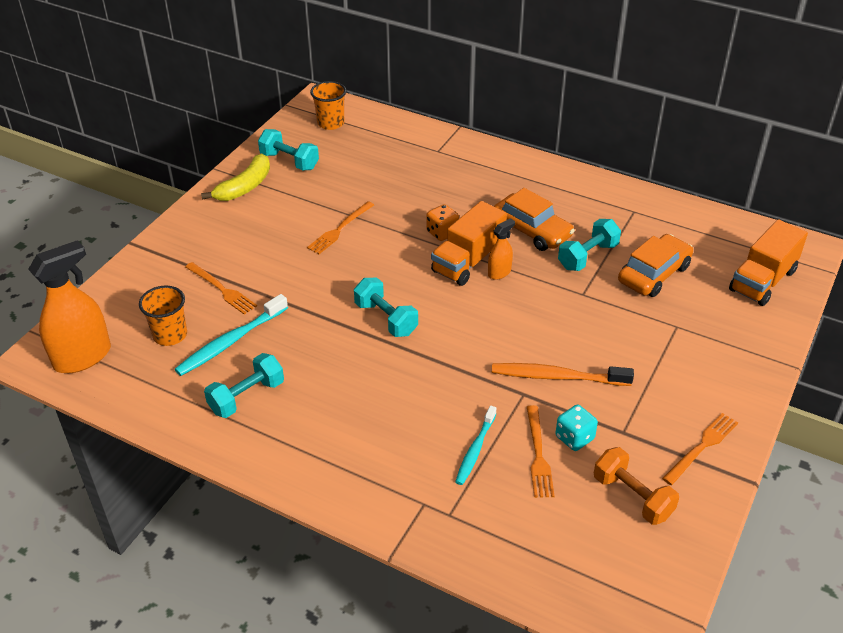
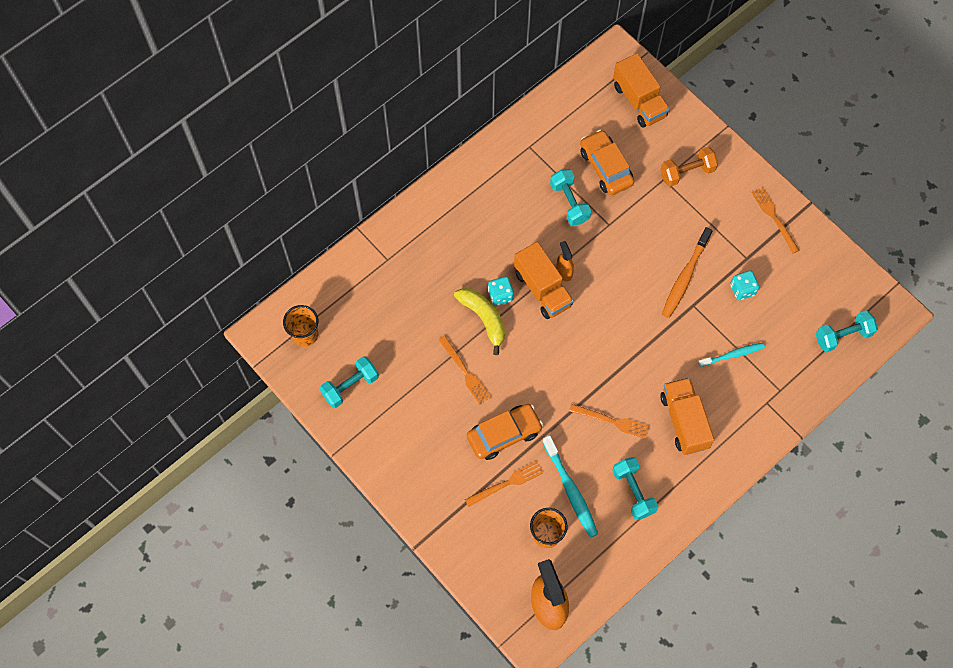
camera: 70 degrees left, 25 degrees up
yellow banana [201,154,270,201] -> yellow banana moved to [454,288,505,355]
turquoise dumbbell [354,278,418,337] -> turquoise dumbbell moved to [816,310,878,352]
orange dice [426,204,459,241] -> turquoise dice [488,276,514,306]
turquoise toothbrush [455,406,496,485] -> turquoise toothbrush turned 60 degrees counterclockwise [699,343,765,367]
orange car [494,188,575,251] -> orange car moved to [467,404,543,460]
orange fork [527,405,555,498] -> orange fork moved to [569,404,650,439]
orange dumbbell [594,447,679,525] -> orange dumbbell moved to [660,147,718,187]
none -> orange truck [660,377,714,455]

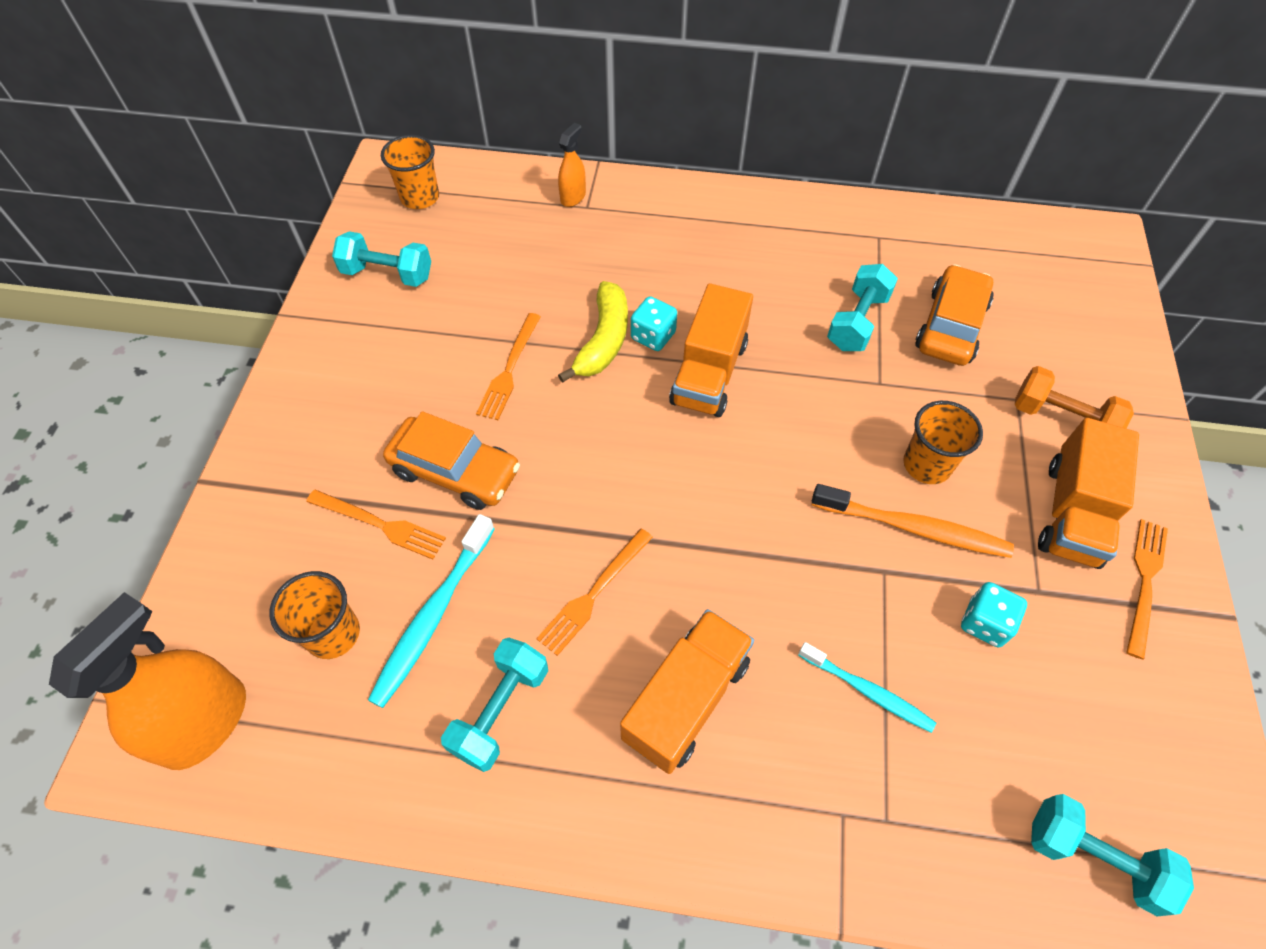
camera: 50 degrees right, 10 degrees down
orange spray bottle [556,241,574,282] -> orange spray bottle moved to [558,123,586,207]
orange fork [569,404,650,439] -> orange fork turned 60 degrees clockwise [536,528,653,656]
orange truck [613,53,670,127] -> orange truck moved to [1038,418,1139,569]
orange toothbrush [662,227,712,318] -> orange toothbrush turned 150 degrees counterclockwise [812,484,1014,558]
none -> orange cup [903,401,983,484]

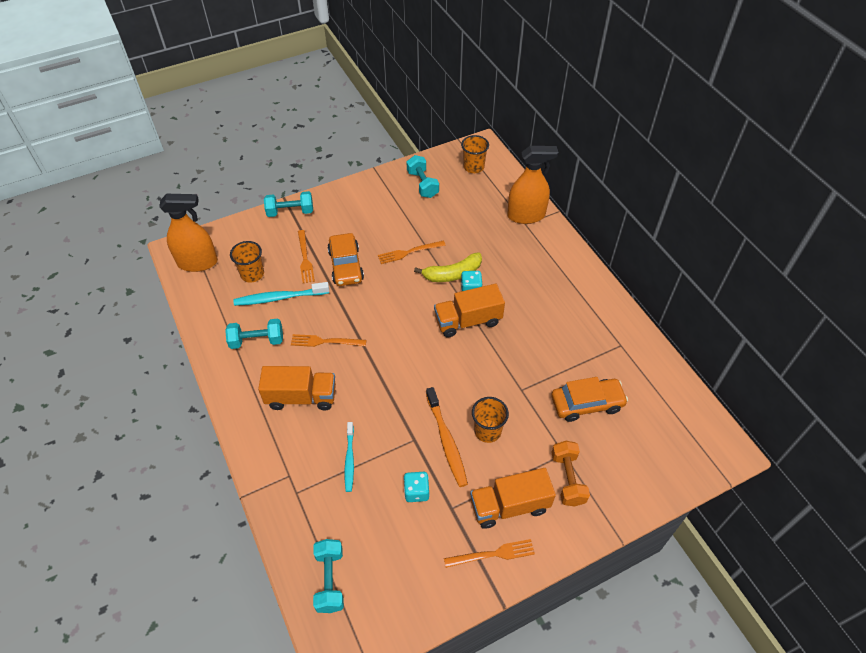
camera: 55 degrees right, 5 degrees down
orange spray bottle [558,123,586,207] -> orange spray bottle [507,146,558,224], size x2.01
turquoise dumbbell [827,264,898,351] -> turquoise dumbbell moved to [264,191,313,217]

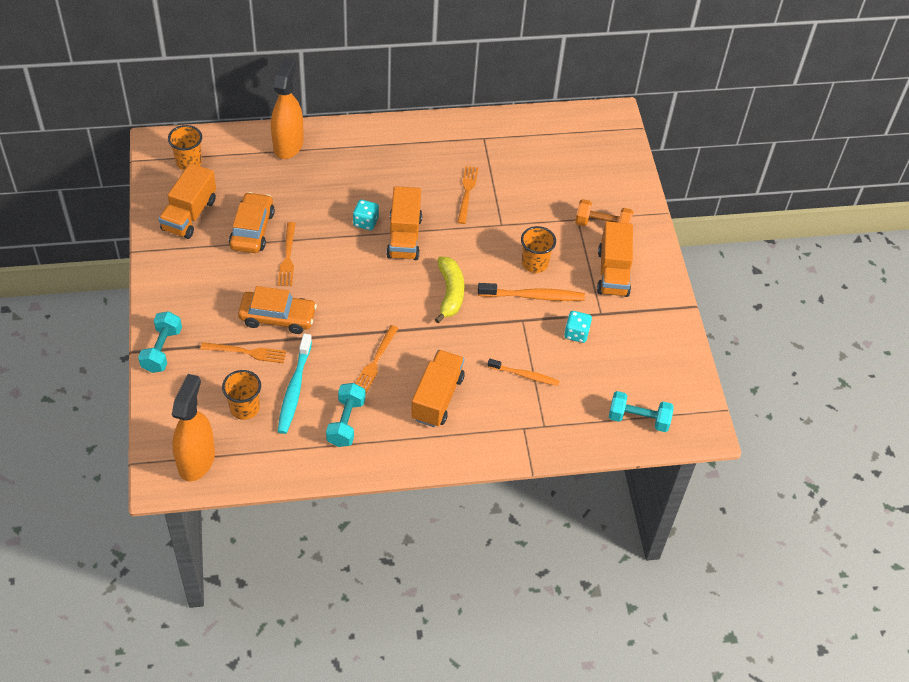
camera: 75 degrees left, 0 degrees up
turquoise toothbrush [345,422,354,492] -> orange toothbrush [488,359,560,386]
turquoise dumbbell [407,155,439,198] -> orange truck [159,163,216,239]
yellow banana [414,252,482,282] -> yellow banana moved to [435,257,464,323]
orange fork [444,539,535,568] -> orange fork moved to [457,166,478,224]
orange car [551,377,628,422] -> orange car moved to [229,192,275,253]

